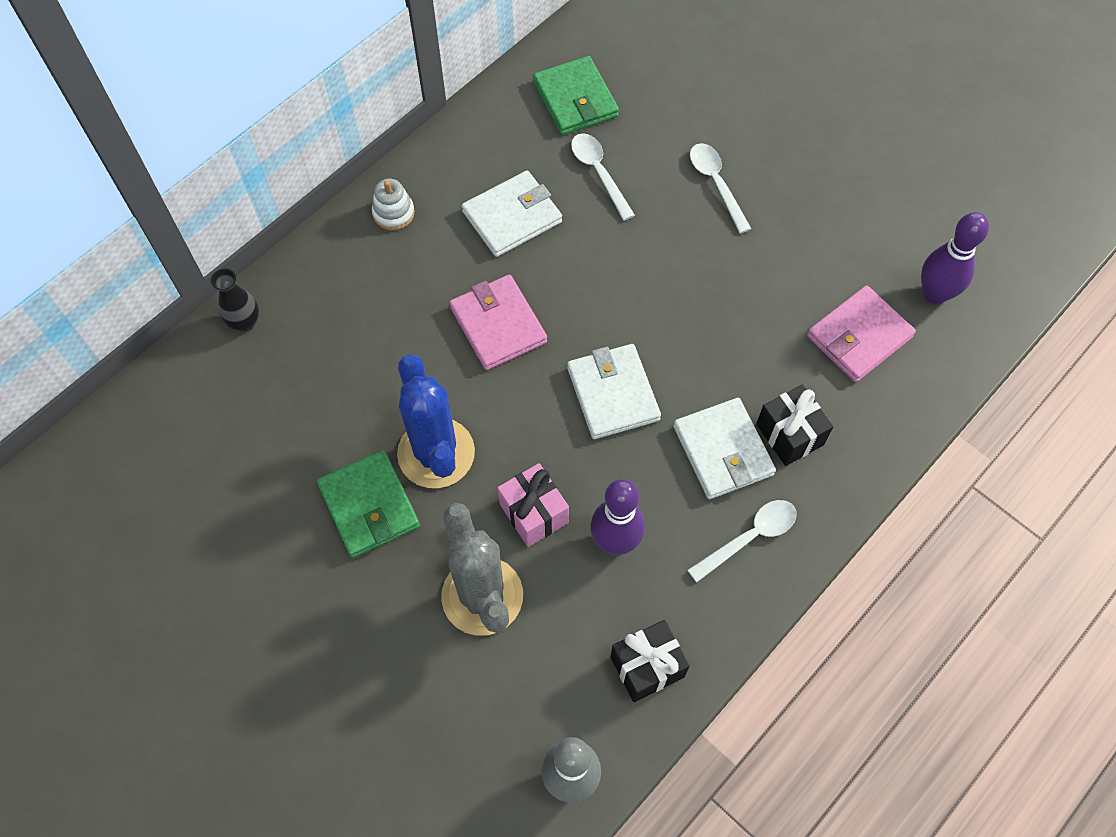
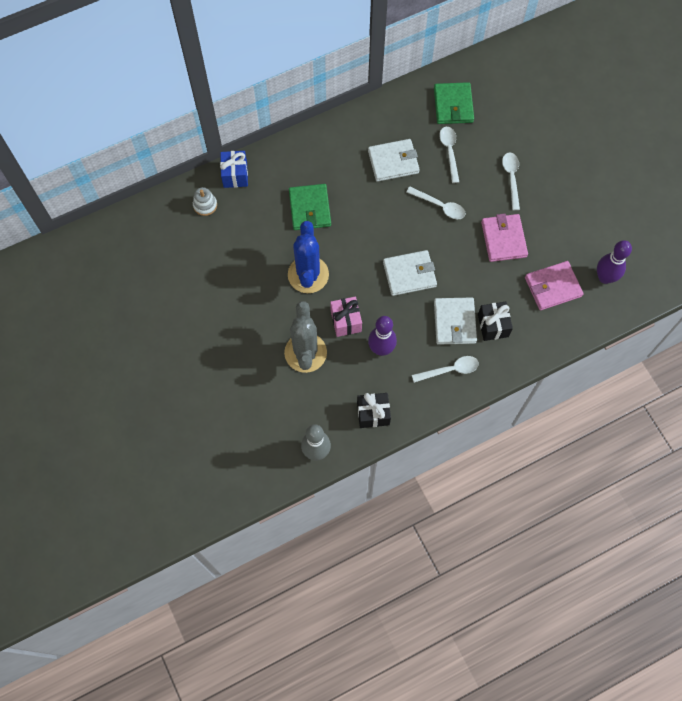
camera: 20 degrees right, 5 degrees up
black vase [211,268,259,332] -> blue gift [220,151,248,188]
green wallet [317,450,420,558] -> green wallet moved to [289,184,331,230]
white stacking toy [372,179,415,231] -> white stacking toy moved to [193,187,217,216]
pink wallet [450,275,547,370] -> pink wallet moved to [481,214,528,262]
white wallet [567,344,661,439] -> white wallet turned 75 degrees clockwise [383,250,437,296]
none -> white spoon [406,187,466,219]

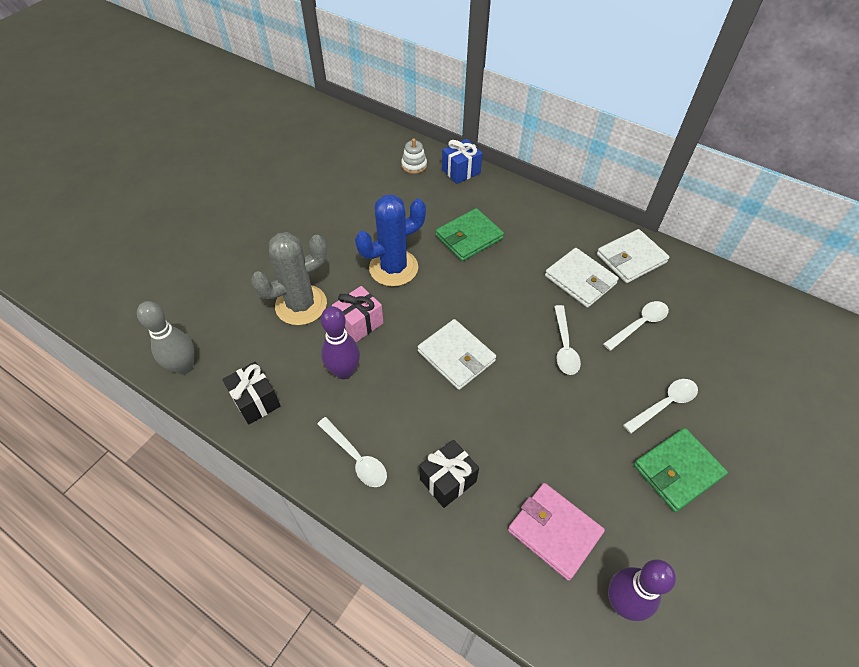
camera: 60 degrees right, 15 degrees down
green wallet [434,82,474,124] -> green wallet moved to [634,428,728,512]
white wallet [434,297,477,344] -> white wallet moved to [597,229,670,283]
pink wallet [481,214,528,262] -> none

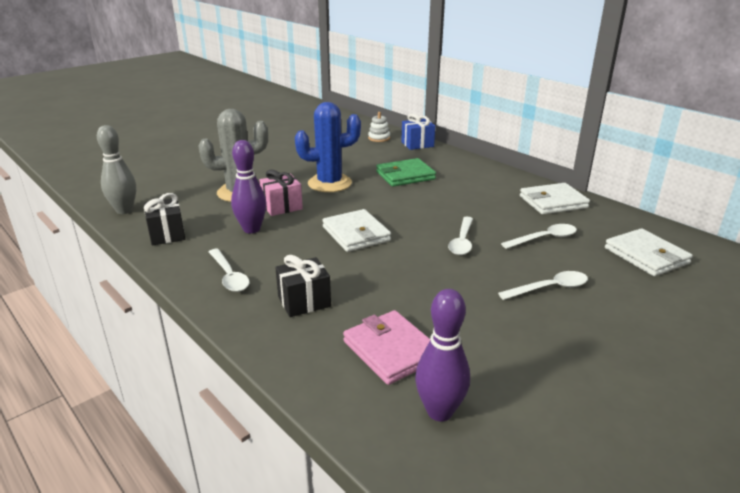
camera: 15 degrees right, 25 degrees down
white wallet [545,248,619,308] -> white wallet moved to [605,228,693,276]
green wallet [634,428,728,512] -> none

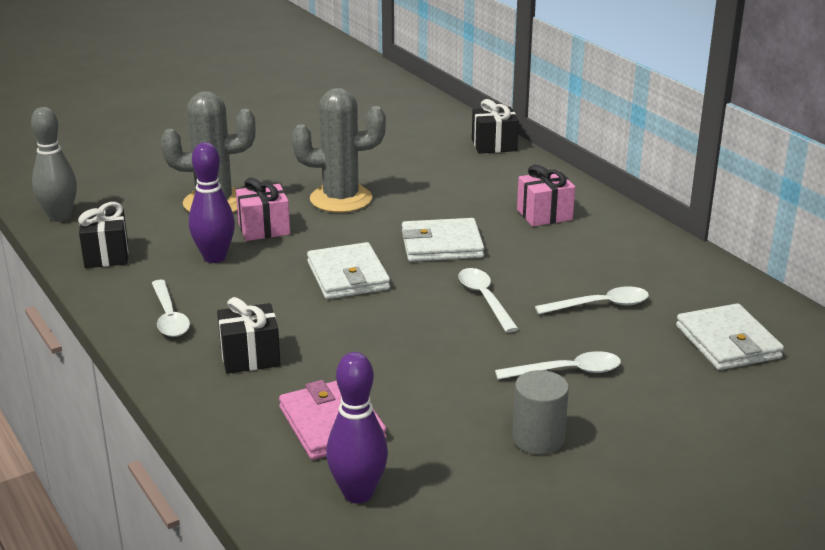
camera: 10 degrees right, 0 degrees up
blue cactus [295,102,361,192] -> grey cactus [292,88,386,213]
white stacking toy [368,112,390,142] -> none
green wallet [376,158,436,186] -> none
blue gift [401,113,435,150] -> black gift [472,99,519,154]
white spoon [448,217,473,255] -> white spoon turned 135 degrees clockwise [459,268,519,333]
white wallet [520,183,590,214] -> white wallet moved to [402,218,484,262]
none -> grey cylinder [512,370,569,455]
none -> pink gift [517,165,575,227]

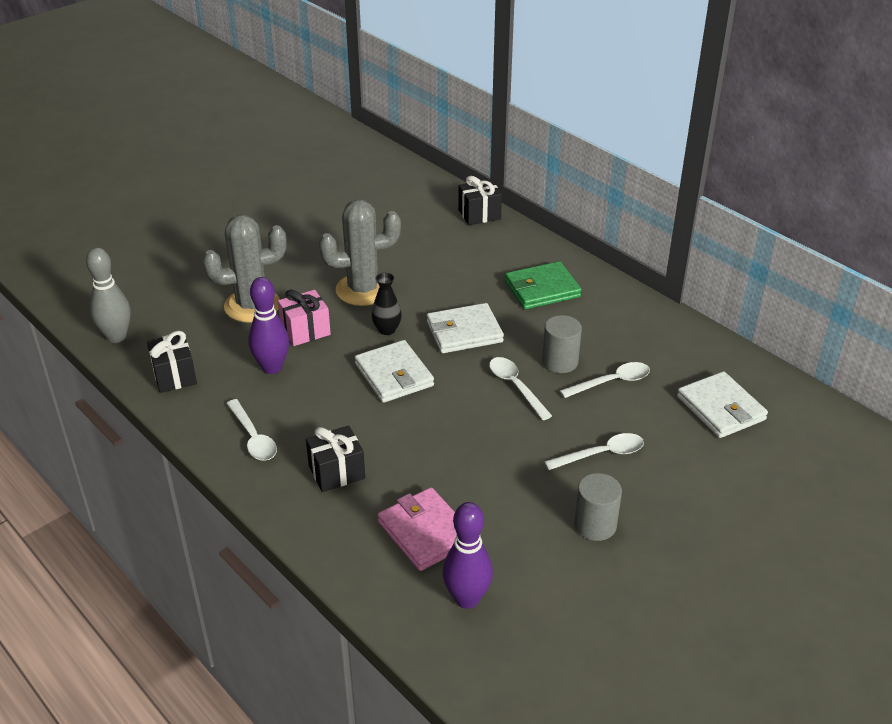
camera: 10 degrees left, 10 degrees up
pink gift [517,165,575,227] -> green wallet [505,261,582,309]
none -> black vase [371,272,402,335]
none -> grey cylinder [542,315,582,373]

